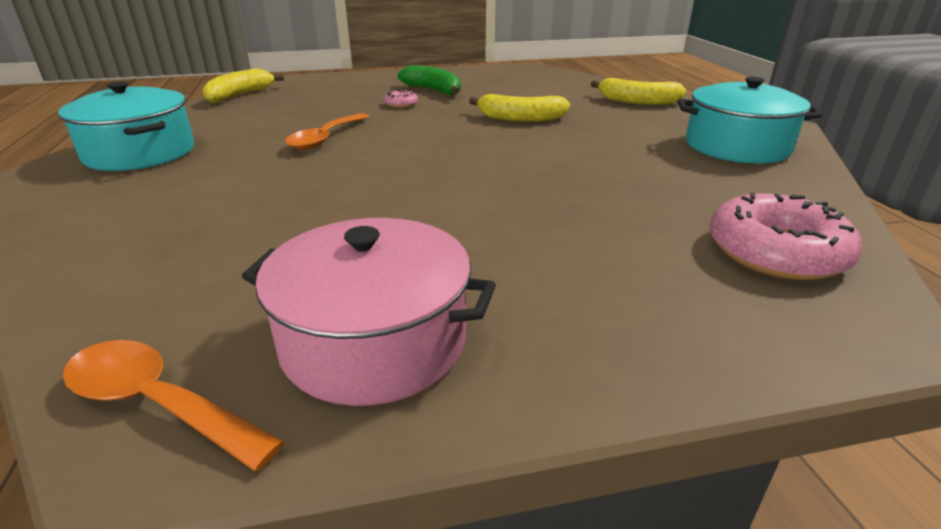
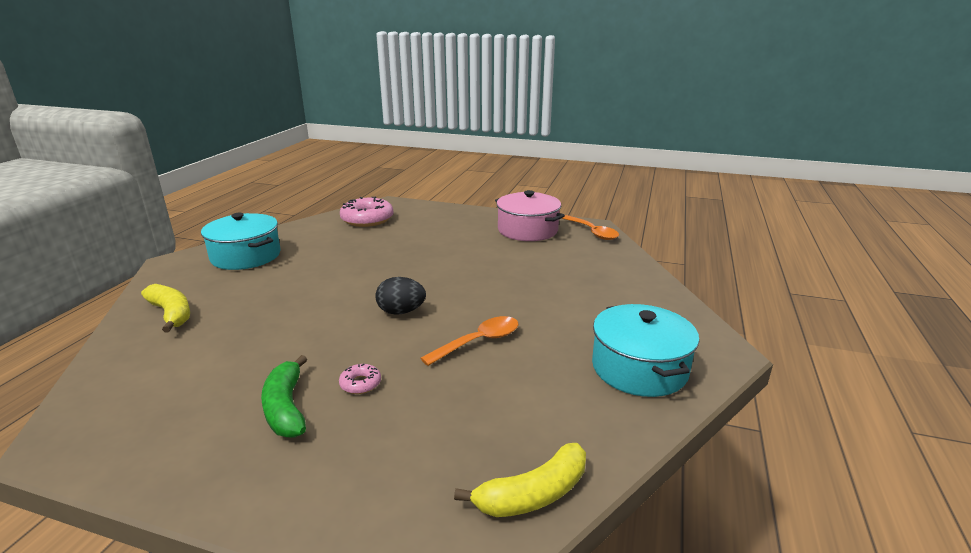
camera: 150 degrees left, 5 degrees down
yellow banana [469,94,570,122] -> none
none -> black egg [375,277,426,315]

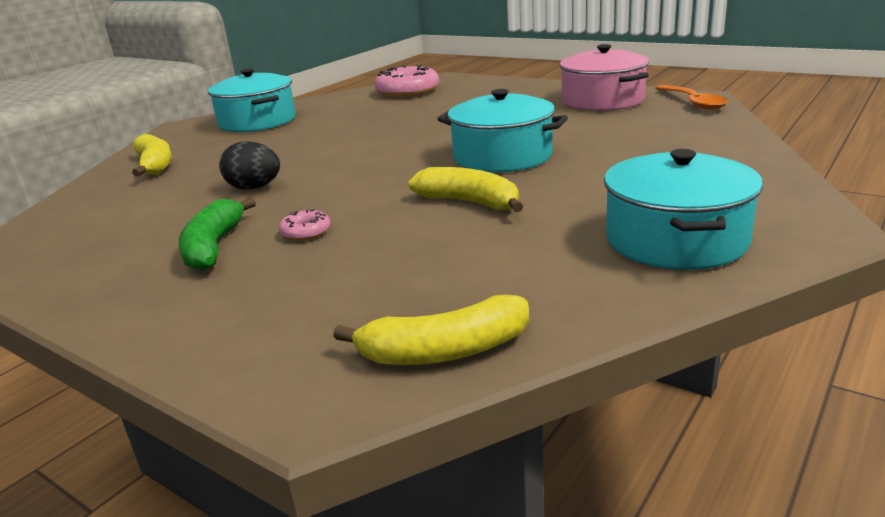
camera: 20 degrees right, 0 degrees up
black egg [375,277,426,315] -> black egg moved to [219,141,280,190]
orange spoon [421,316,519,366] -> yellow banana [409,167,523,212]
none -> turquoise pot [438,89,568,173]

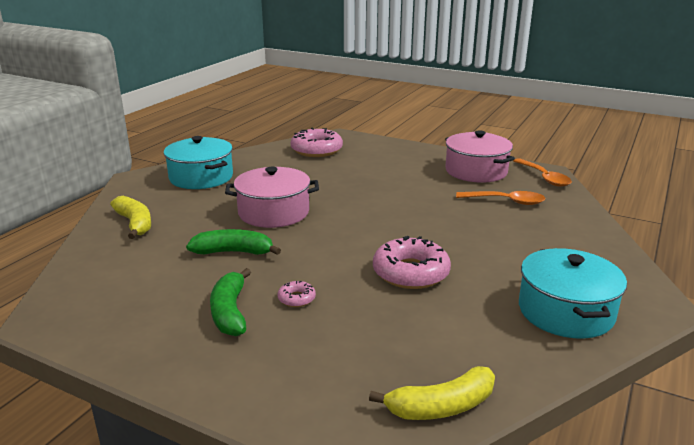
camera: 10 degrees left, 0 degrees up
black egg [219,141,280,190] -> green banana [186,229,281,255]
yellow banana [409,167,523,212] -> pink donut [373,236,451,289]
turquoise pot [438,89,568,173] -> none
none -> pink pot [225,167,319,228]
none -> orange spoon [456,191,546,205]

